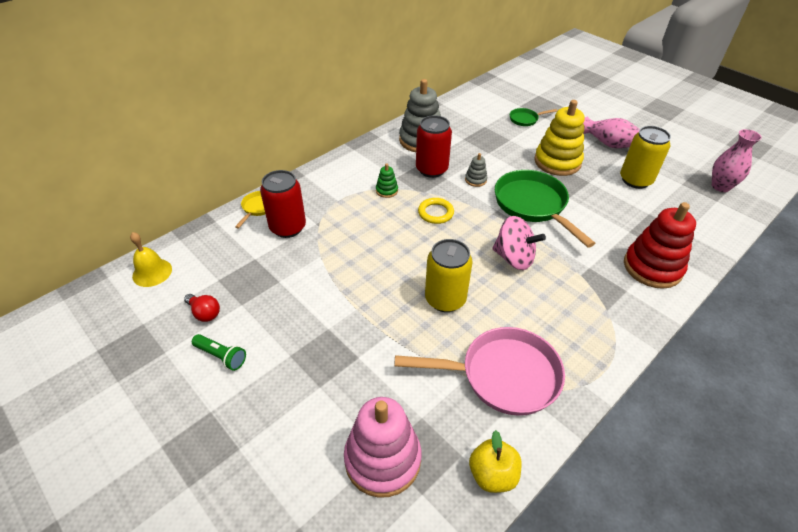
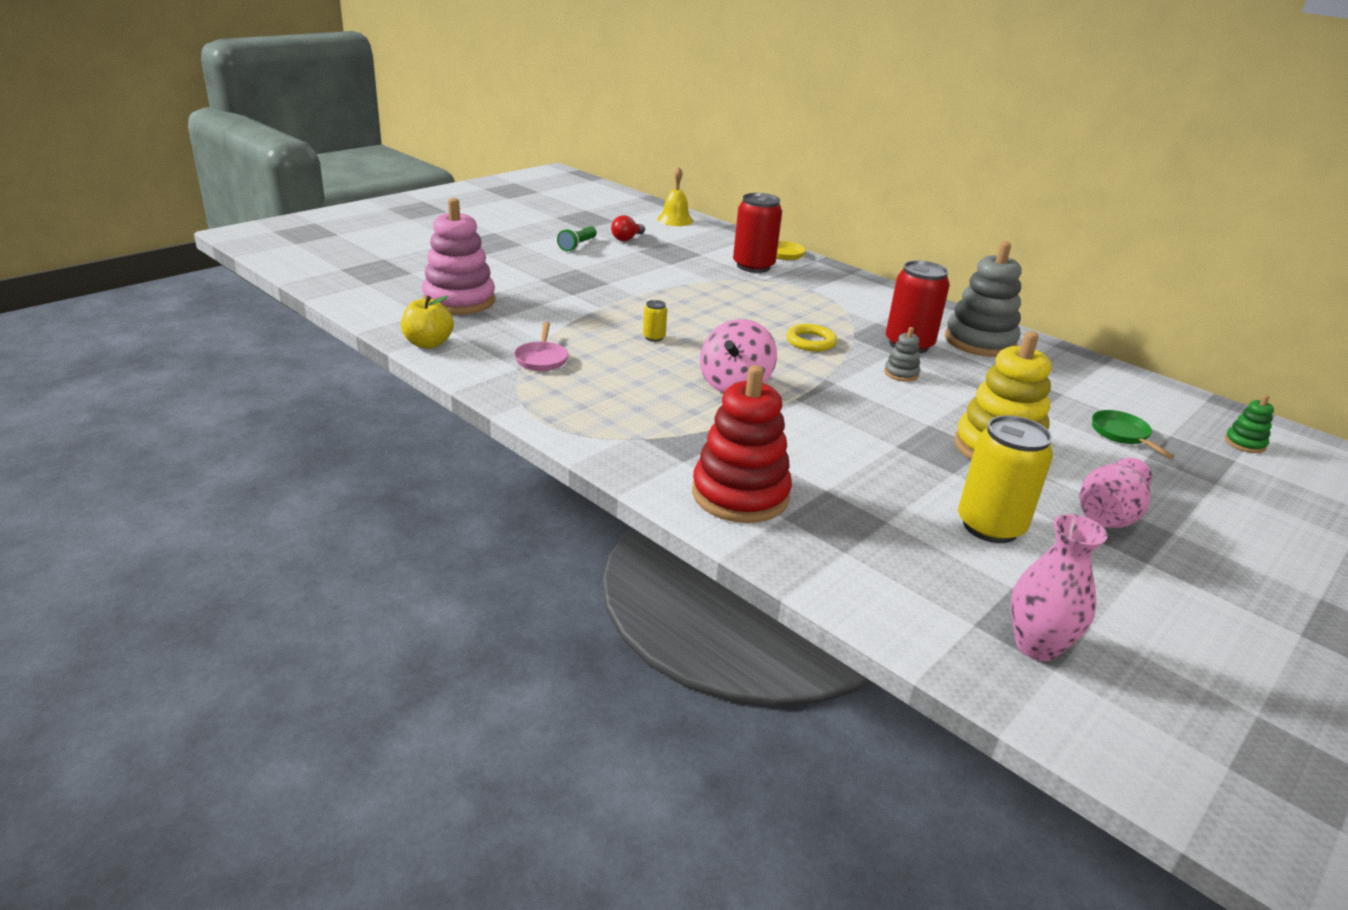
camera: 85 degrees right, 15 degrees down
green stacking toy [376,164,398,198] -> green stacking toy moved to [1225,395,1274,453]
pink pan [395,327,565,416] -> pink pan [514,322,568,371], size x0.47
yellow can [425,239,473,312] -> yellow can [643,300,667,342], size x0.44
green pan [495,170,595,248] -> none

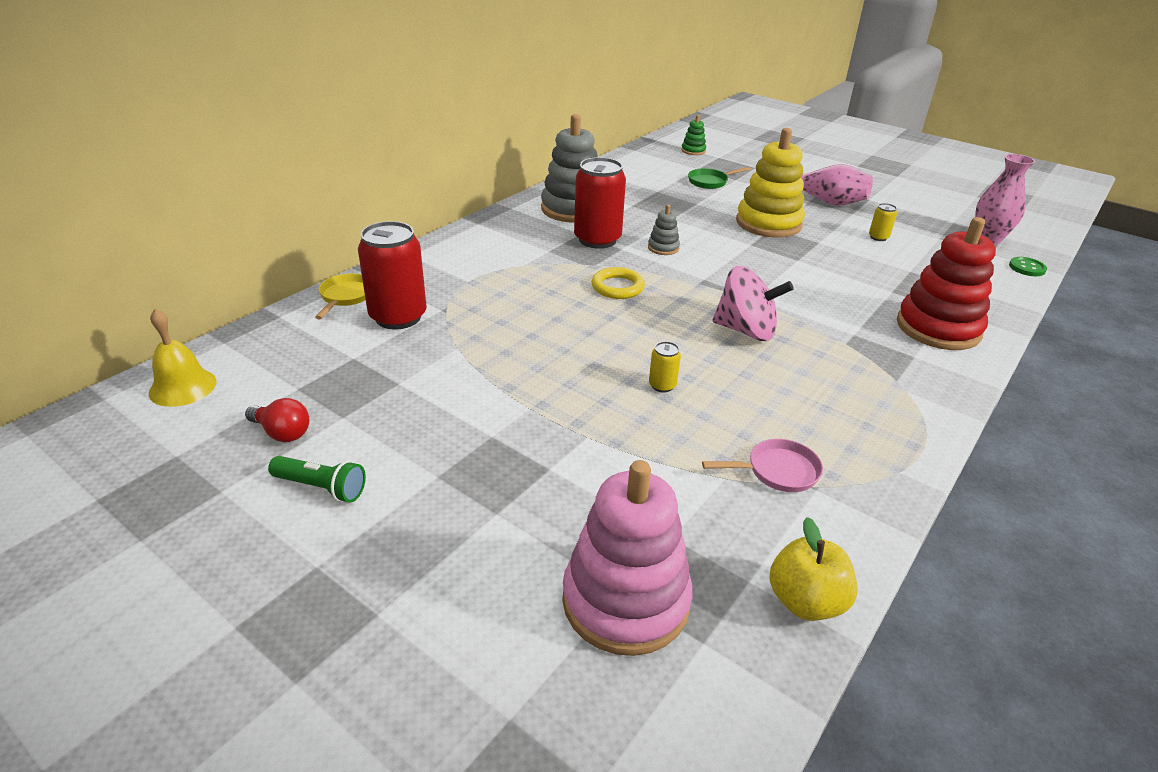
camera: 95 degrees left, 5 degrees up
yellow can [958,415,1053,543] -> yellow can [869,203,897,241], size x0.44
none -> green button [1009,257,1047,276]

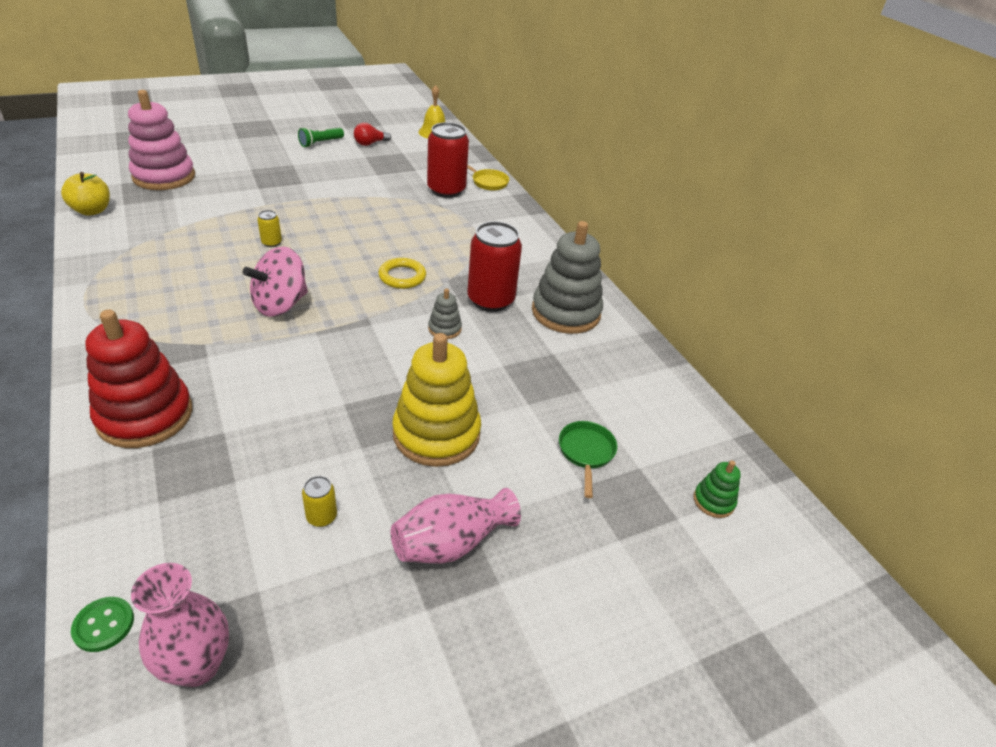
camera: 115 degrees right, 5 degrees up
pink pan [702,439,823,492] -> none

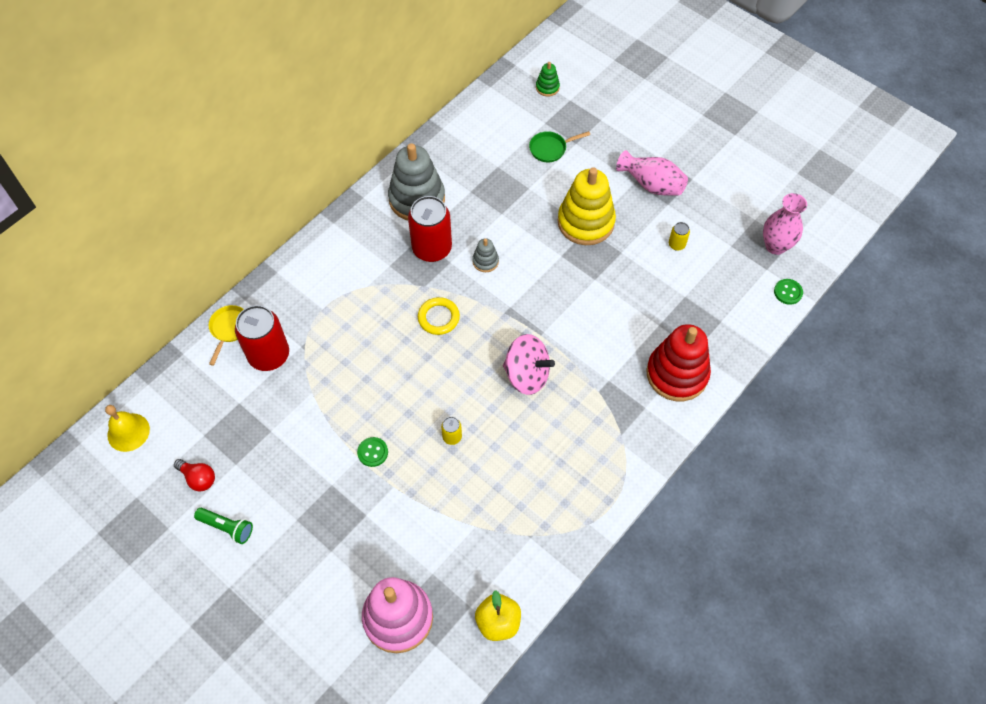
camera: 110 degrees left, 20 degrees up
none -> green button [357,437,388,467]

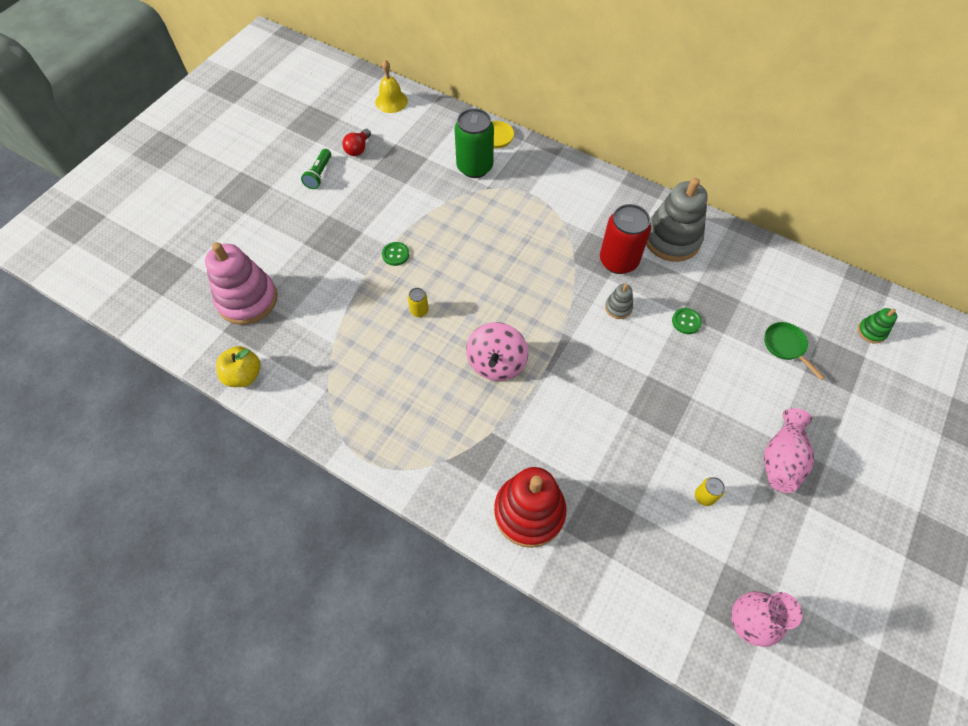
camera: 80 degrees right, 0 degrees up
red can [235,305,289,371] -> green can [455,108,494,178]
yellow ring [418,297,460,335] -> none
yellow stacking toy [558,167,616,245] -> none
green button [774,279,803,305] -> green button moved to [672,308,702,334]

